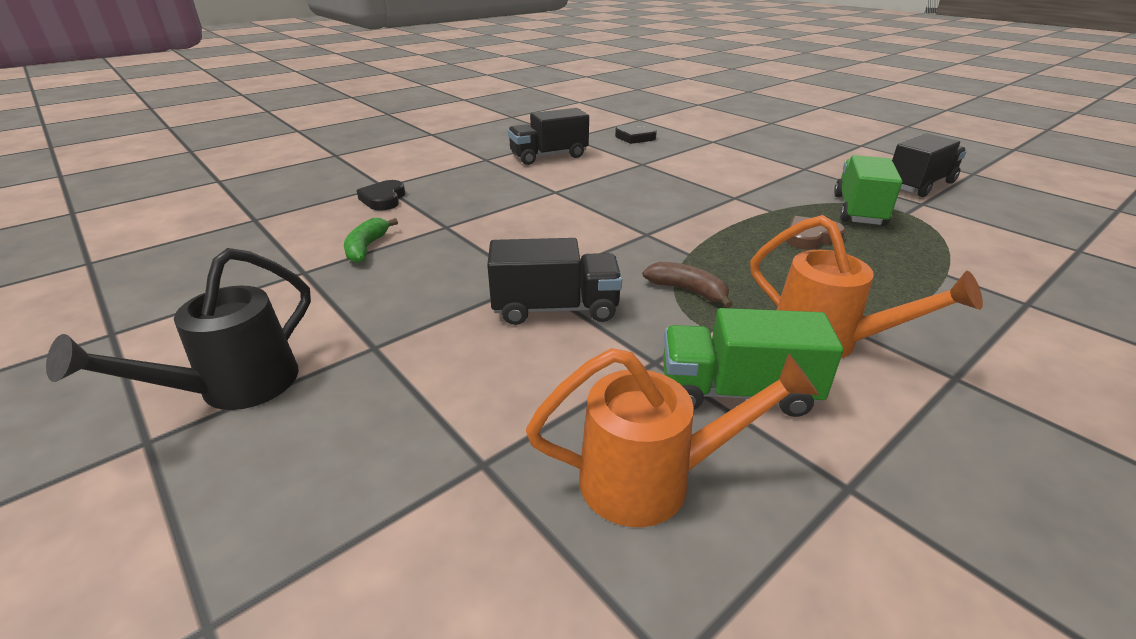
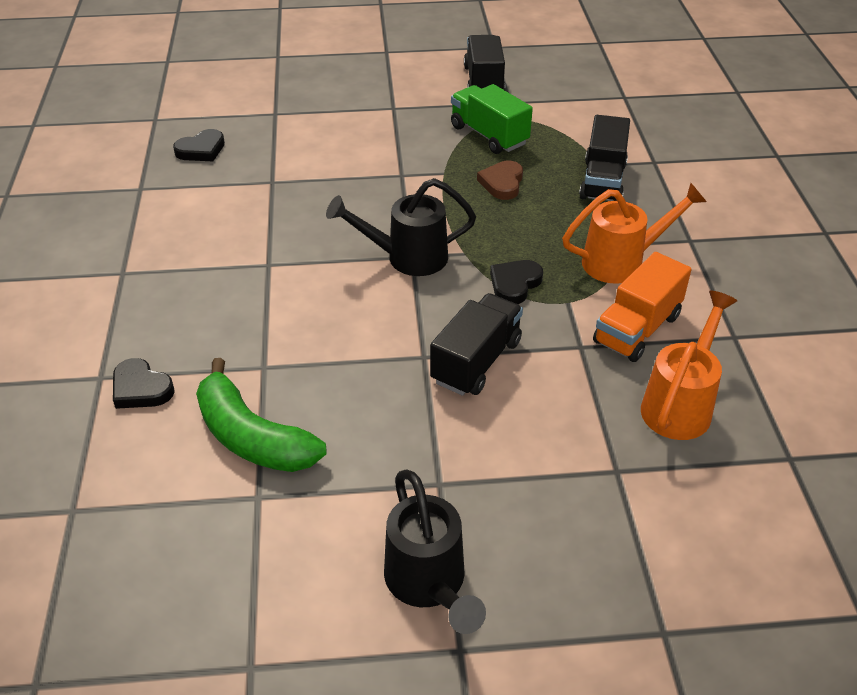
camera: 55 degrees left, 10 degrees up
green banana [344,218,398,263] -> green banana [196,358,327,472], size x1.81
black truck [508,108,589,165] -> black truck moved to [579,115,630,201]
brown banana [642,262,733,308] -> black heart [490,260,543,304]
green truck [663,308,843,417] -> orange truck [593,252,692,362]
none -> black watering can [326,178,476,276]

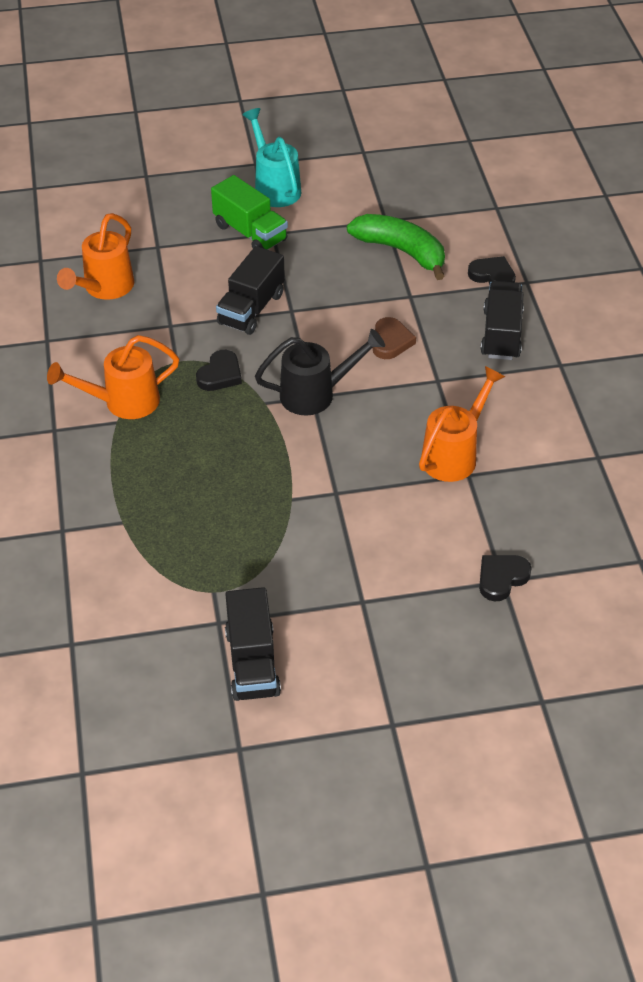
camera: 175 degrees right, 5 degrees up
black heart [173,129,225,161] -> black heart moved to [479,555,532,601]
black watering can [384,469,486,634] -> turquoise watering can [242,108,301,207]
green truck [451,84,533,154] -> green truck moved to [211,175,288,250]
brown heart [477,161,523,200] -> brown heart moved to [372,317,416,359]
black truck [579,115,630,201] -> black truck moved to [480,281,524,360]
orange truck [593,252,692,362] -> none
none -> orange watering can [419,366,505,482]

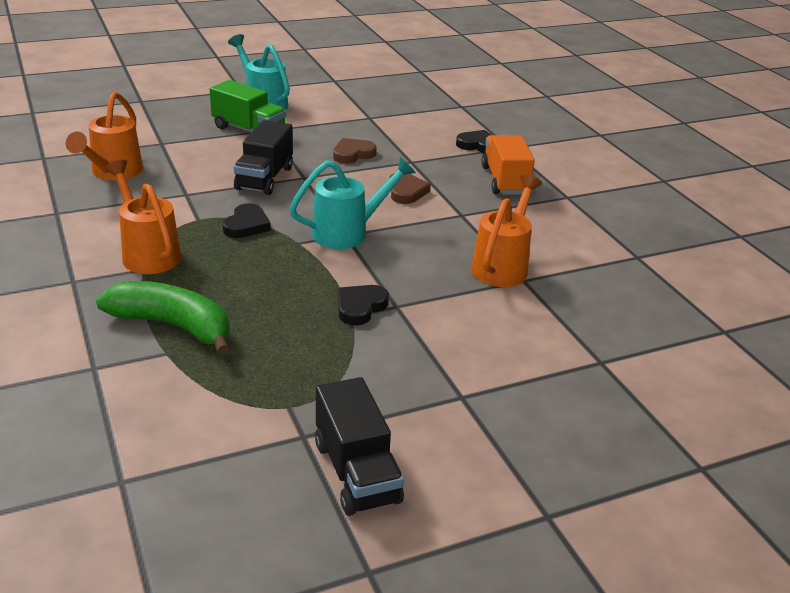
camera: 15 degrees left, 15 degrees down
orange watering can [47,335,179,419] -> orange watering can turned 90 degrees clockwise [104,160,182,274]
black watering can [255,329,385,416] -> turquoise watering can [289,157,416,249]
green banana [347,214,445,280] -> green banana moved to [96,281,230,355]
black heart [479,555,532,601] -> black heart moved to [338,285,389,326]
black truck [480,281,524,360] -> orange truck [481,135,535,195]
none -> brown heart [333,138,377,164]

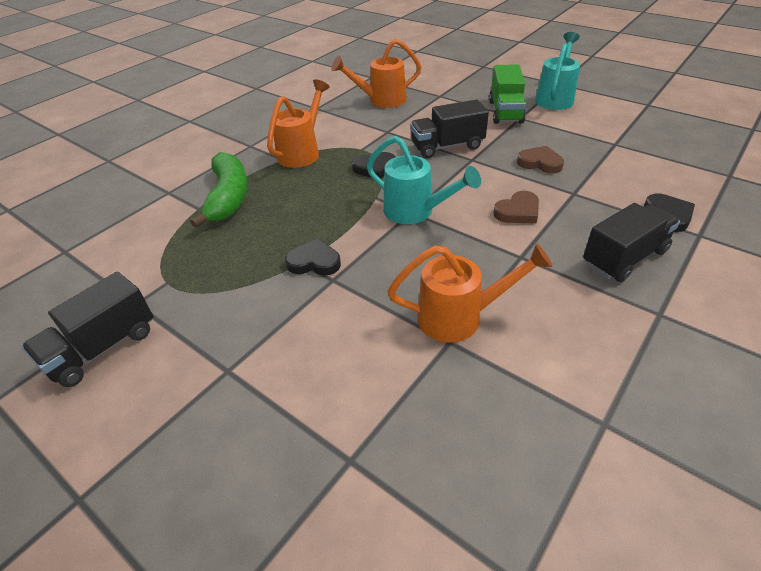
camera: 65 degrees right, 10 degrees up
orange truck [481,135,535,195] -> black truck [583,203,680,282]

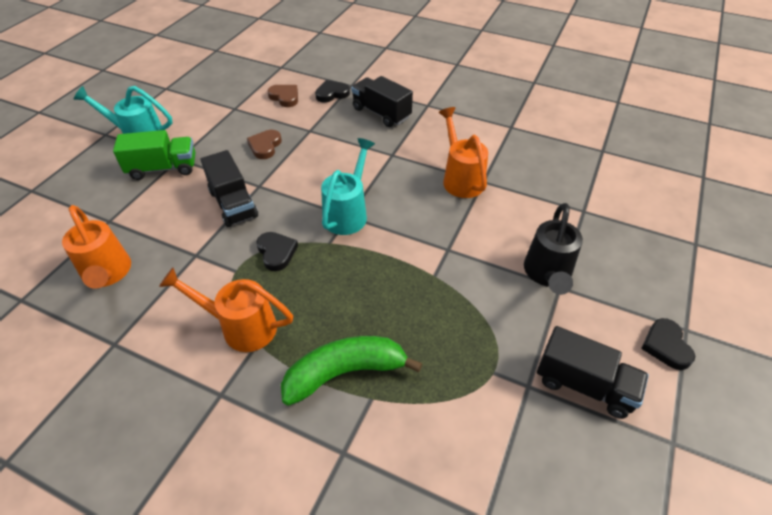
camera: 105 degrees left, 5 degrees up
black heart [285,238,341,276] -> black heart moved to [641,318,695,370]
brown heart [493,191,539,223] -> brown heart moved to [267,85,298,107]
none -> black watering can [524,203,583,295]

